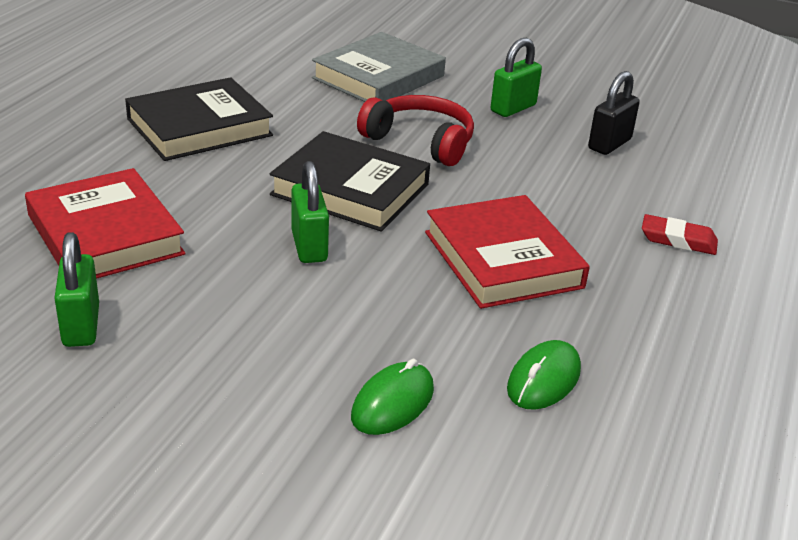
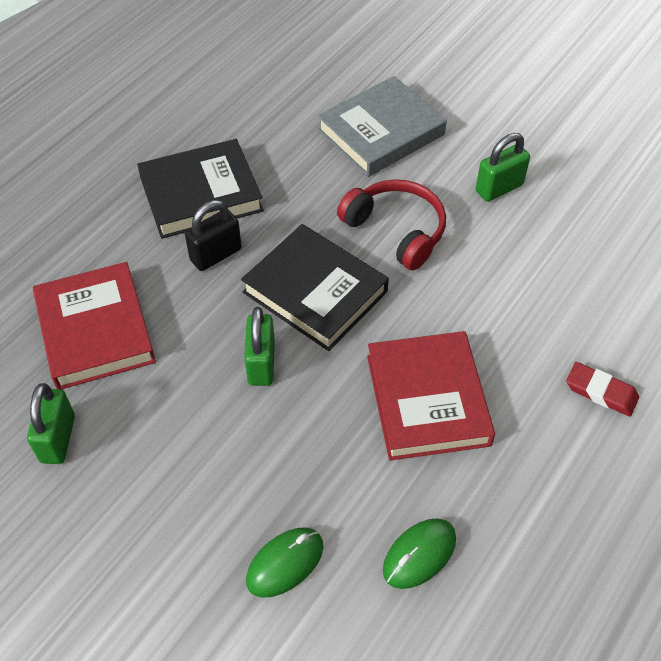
camera: 15 degrees right, 20 degrees up
black padlock [588,71,640,155] -> black padlock moved to [185,200,242,271]

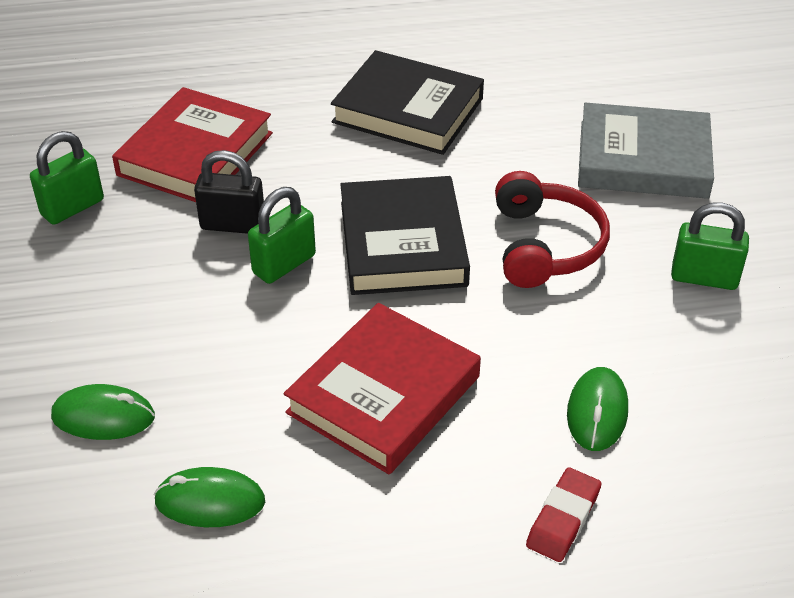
camera: 45 degrees right, 10 degrees down
black padlock [185,200,242,271] -> black padlock moved to [194,150,264,234]
red eraser [566,362,639,417] -> red eraser turned 45 degrees clockwise [526,467,602,562]
none -> green mouse [567,367,628,451]

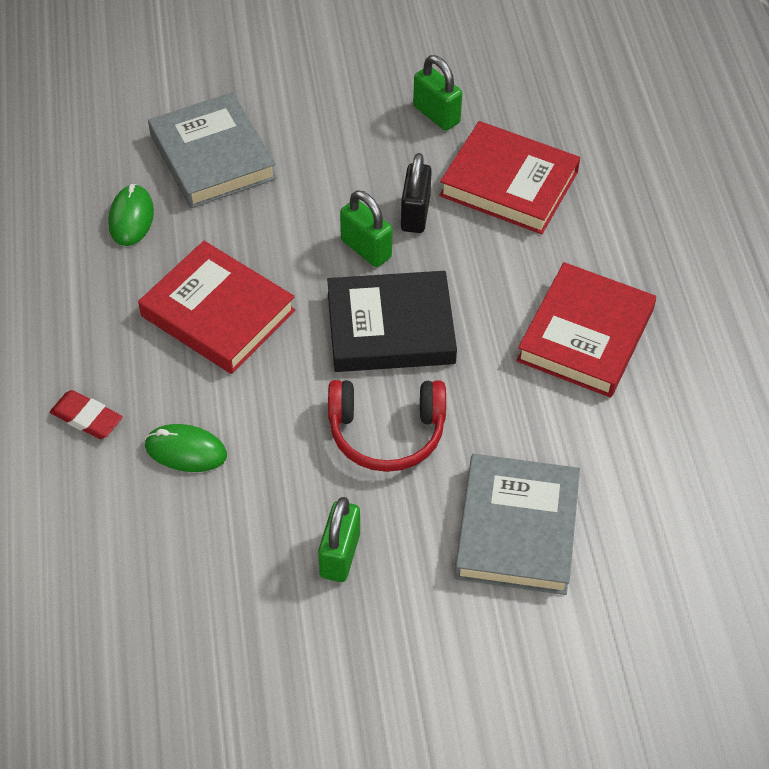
camera: 90 degrees right, 10 degrees up
green mouse [51,384,155,440] -> grey book [148,92,277,208]
black book [331,50,484,155] -> red book [516,262,656,398]

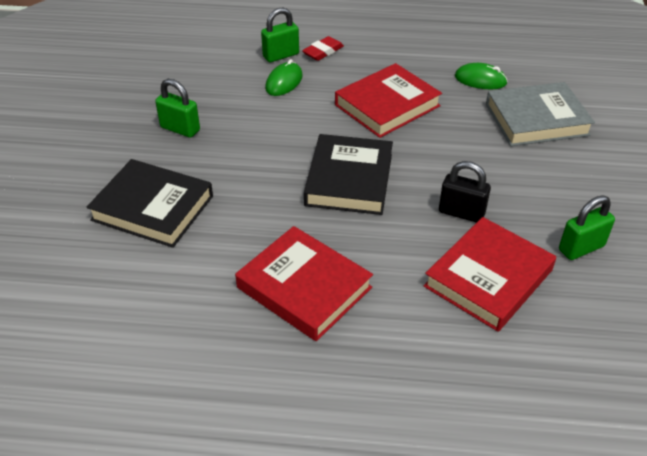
camera: 105 degrees right, 10 degrees down
red headphones [328,380,446,472] -> none
green padlock [340,190,393,267] -> green padlock moved to [261,8,299,62]
grey book [454,454,580,595] -> black book [86,159,213,248]

